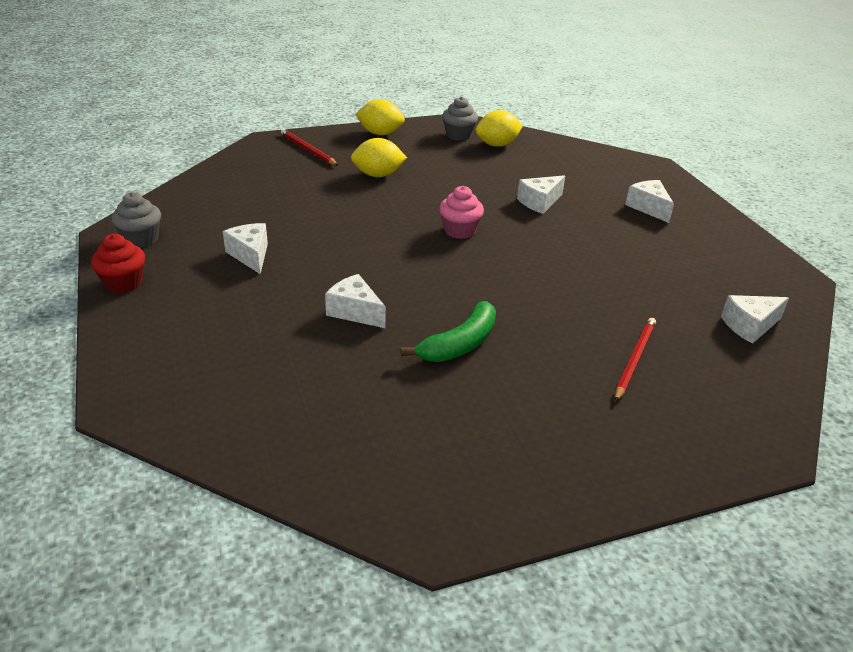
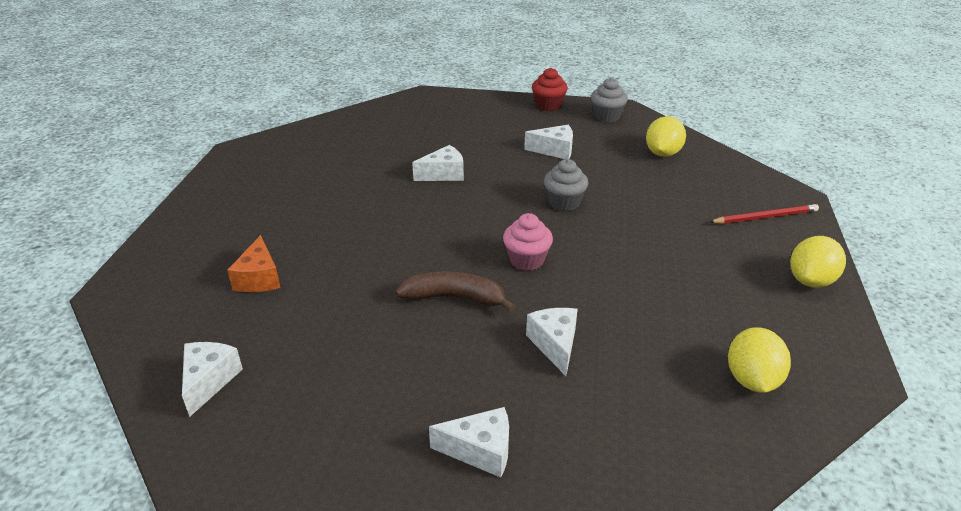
camera: 120 degrees right, 0 degrees up
yellow lemon [351,138,407,177] -> yellow lemon moved to [646,116,686,157]
green banana [401,301,496,362] -> none
grey cupcake [442,96,478,141] -> grey cupcake moved to [544,159,588,211]
red pencil [615,318,656,402] -> orange cheese [227,235,281,292]
none -> brown banana [396,271,515,312]

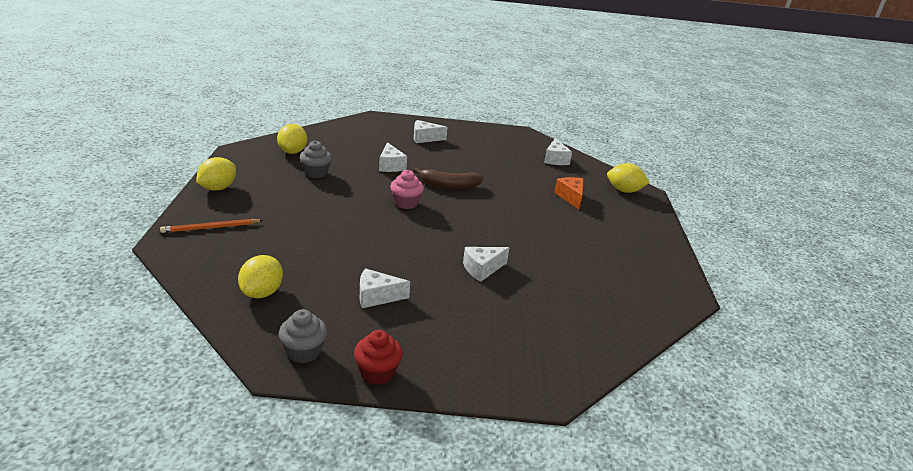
camera: 170 degrees right, 5 degrees down
grey cupcake [544,159,588,211] -> grey cupcake moved to [300,141,332,178]
red pencil [710,204,819,224] -> orange pencil [160,219,263,233]
none -> yellow lemon [607,163,650,193]

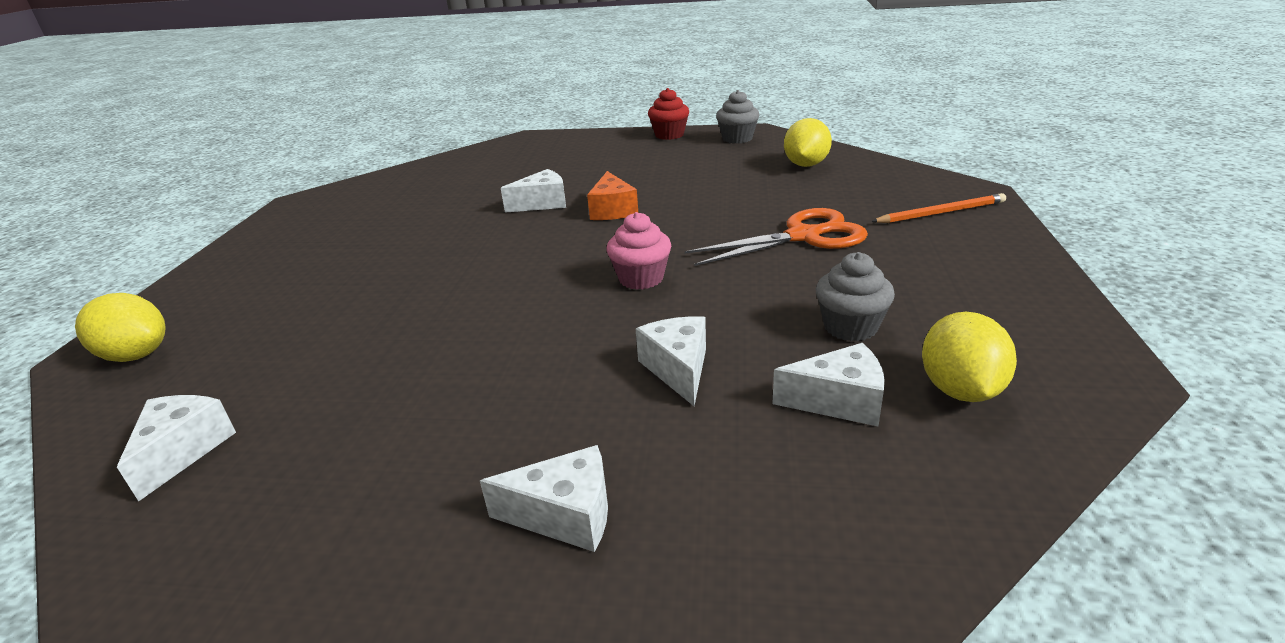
camera: 170 degrees left, 0 degrees up
yellow lemon [196,157,236,191] -> none
white cheese [360,268,410,308] -> white cheese moved to [772,343,885,426]
brown banana [413,168,483,189] -> none
orange cheese [554,177,584,209] -> orange cheese moved to [587,171,638,220]
none -> orange scissors [685,208,868,266]

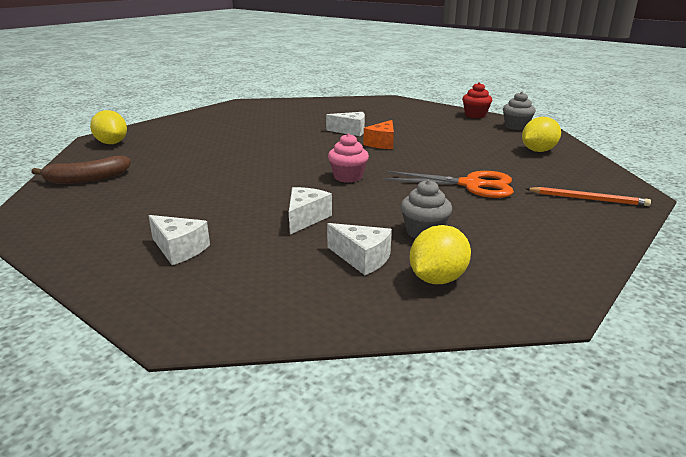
camera: 30 degrees right, 5 degrees down
white cheese [117,395,236,501] -> brown banana [31,156,131,184]

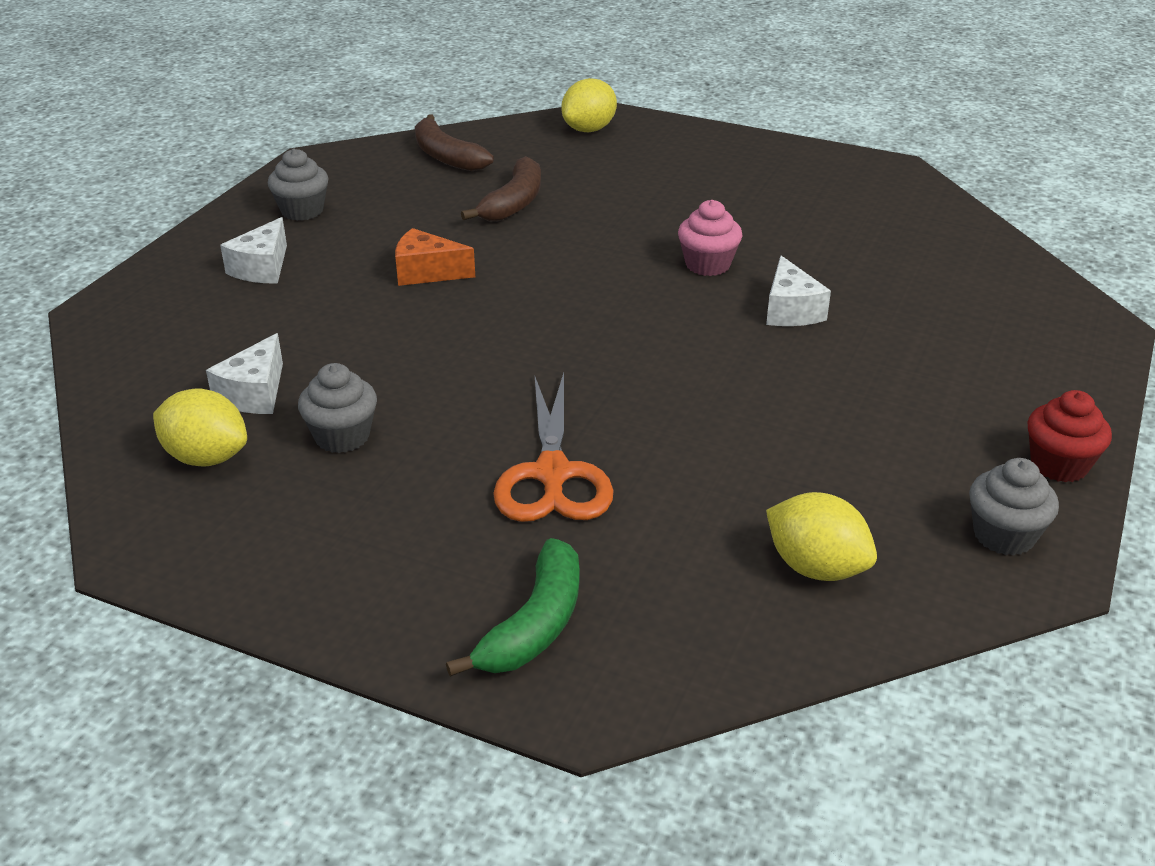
camera: 75 degrees right, 10 degrees up
white cheese [289,187,332,234] -> none
pink cupcake [328,133,369,183] -> pink cupcake moved to [678,200,743,276]
orange cheese [363,120,394,149] -> orange cheese moved to [395,228,475,286]
orange pencil [526,187,651,206] -> green banana [446,538,579,677]
none -> grey cupcake [268,149,329,221]
none -> brown banana [461,156,541,221]

